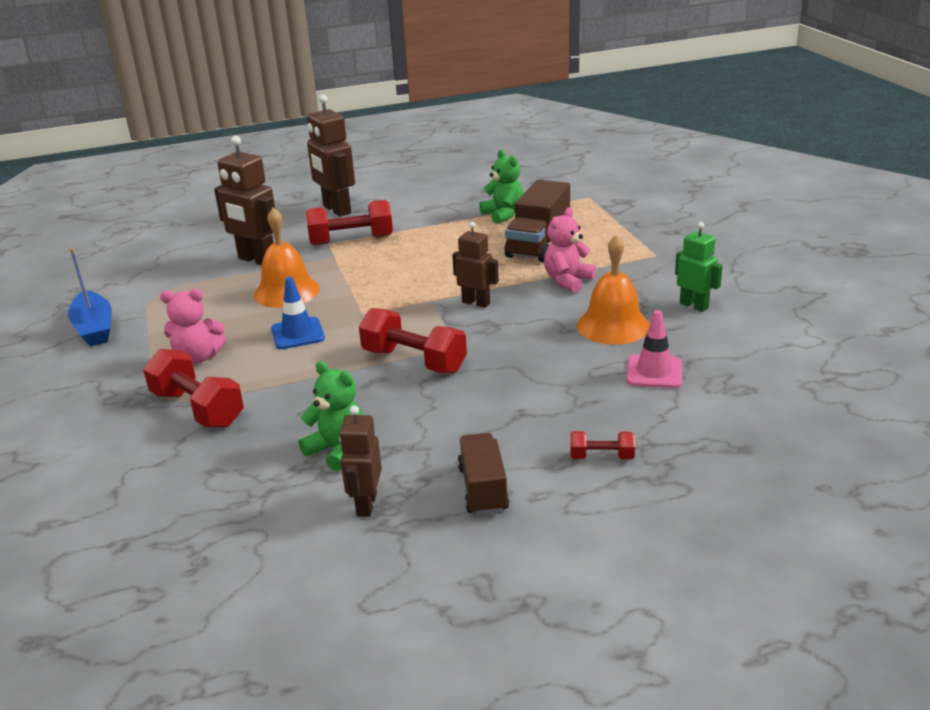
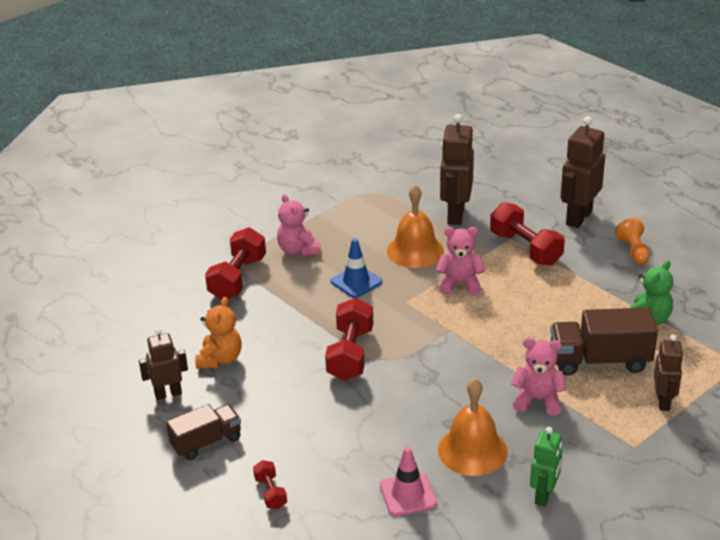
camera: 65 degrees right, 5 degrees up
blue boat [68,248,112,346] -> none
green teddy bear [299,361,363,471] -> orange teddy bear [195,297,242,368]
brown robot [452,222,499,308] -> brown robot moved to [654,335,684,411]
none -> pink teddy bear [436,227,485,295]
none -> orange pawn [615,218,650,264]

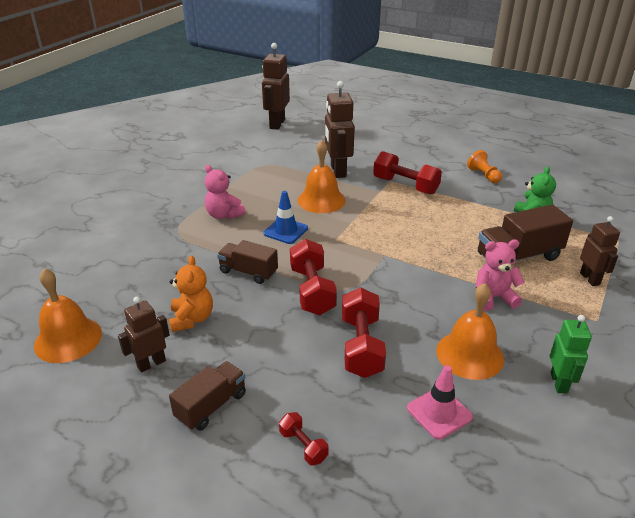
camera: 20 degrees left, 0 degrees up
red dumbbell [205,227,266,300] -> red dumbbell moved to [342,287,386,378]
pink teddy bear [436,227,485,295] -> none
brown robot [561,116,605,228] -> brown robot moved to [262,43,290,130]
none -> orange bell [34,268,102,363]
none -> brown truck [217,240,278,284]

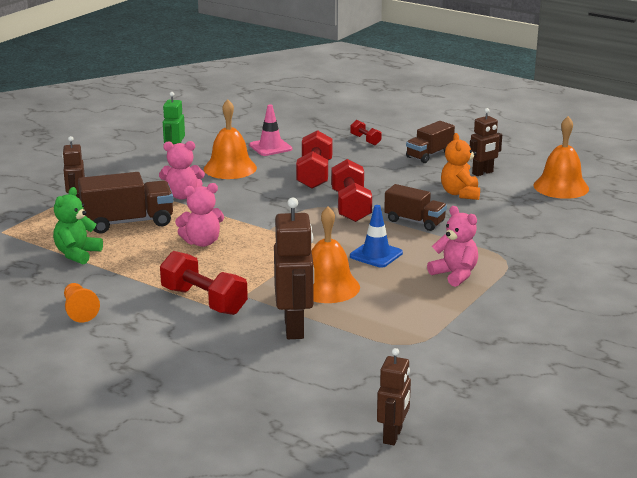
camera: 175 degrees left, 10 degrees down
brown robot [262,43,290,130] -> brown robot [377,348,411,445], size x0.62
none -> pink teddy bear [175,183,224,247]

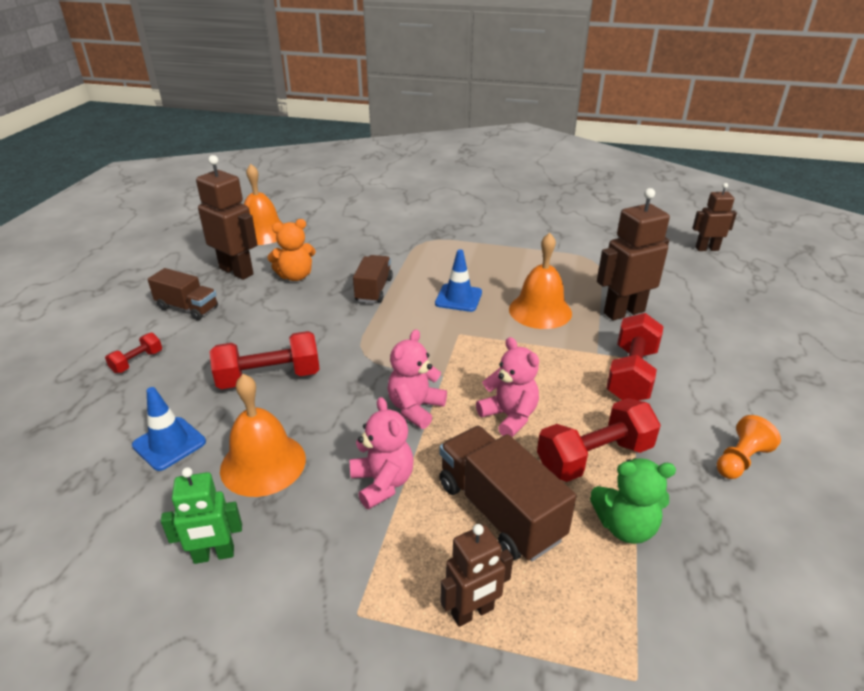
camera: 110 degrees left, 10 degrees up
pink traffic cone [249,104,292,156] -> blue traffic cone [132,387,206,471]
red dumbbell [331,159,372,222] -> red dumbbell moved to [537,398,661,482]
pink teddy bear [427,206,478,287] -> pink teddy bear moved to [388,329,447,429]
brown robot [470,108,502,176] -> brown robot [196,155,257,280], size x1.62

